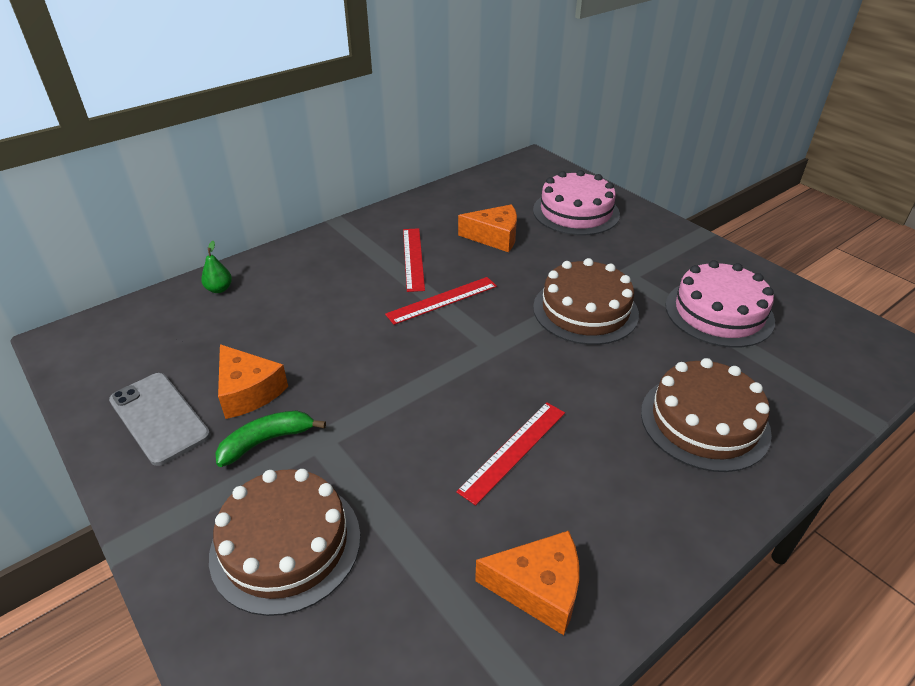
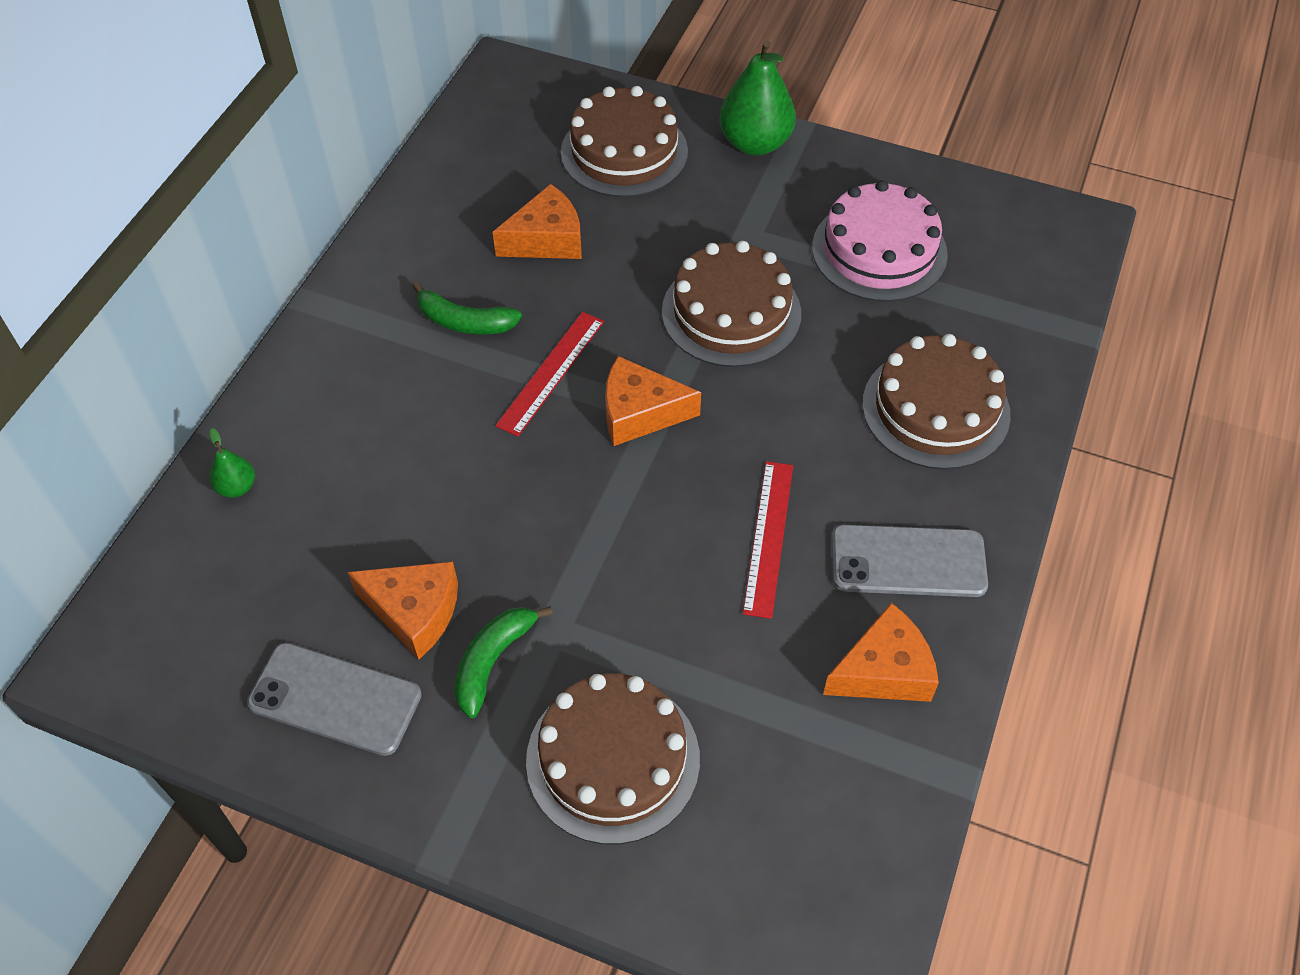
camera: 30 degrees left, 15 degrees up
red ruler [403,228,425,292] -> green banana [412,281,522,335]
pink cake [533,170,620,235] -> brown cake [561,86,688,197]
none -> orange cheese [605,356,701,446]
none -> green pear [719,40,796,155]
none -> grey phone [832,524,988,597]

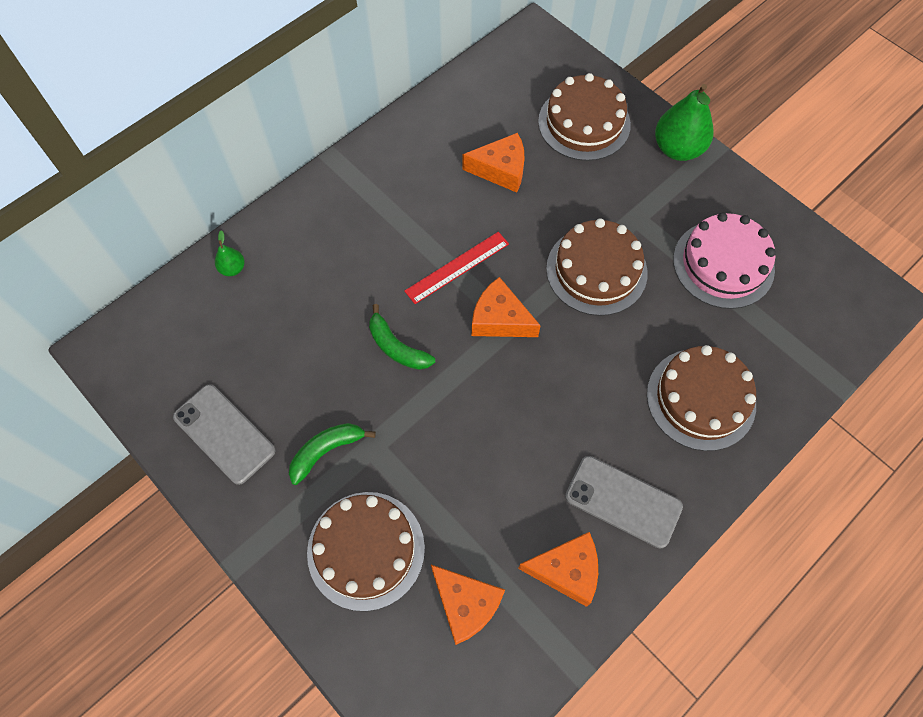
camera: 25 degrees right, 10 degrees up
orange cheese [348,562,458,660] -> orange cheese moved to [431,565,505,645]
green banana [412,281,522,335] -> green banana moved to [369,304,435,370]
red ruler [743,461,793,619] -> none

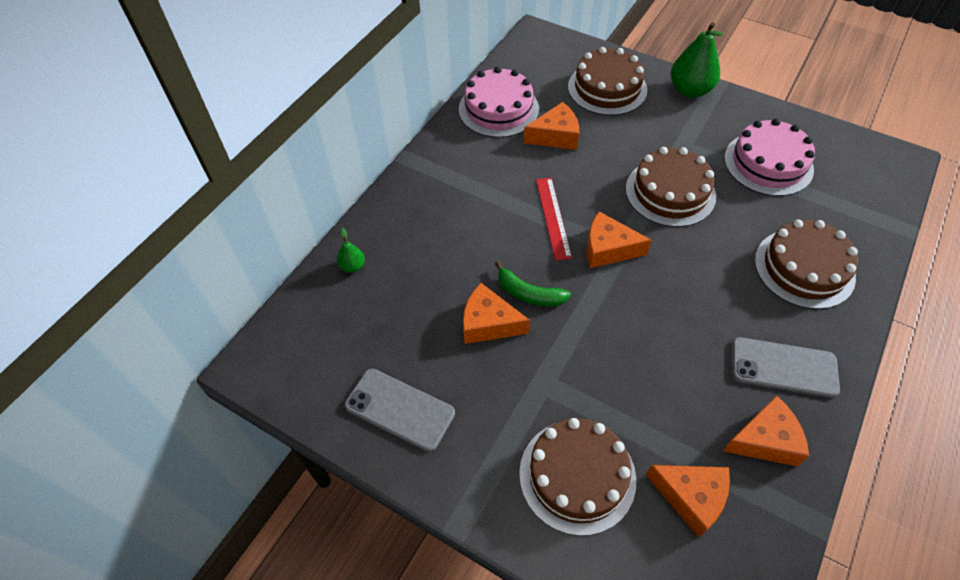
camera: 15 degrees left, 10 degrees down
green banana [289,423,376,485] -> none
red ruler [405,232,509,304] -> red ruler turned 45 degrees counterclockwise [536,178,572,261]
none -> pink cake [459,66,539,138]
none -> orange cheese [463,283,530,344]

